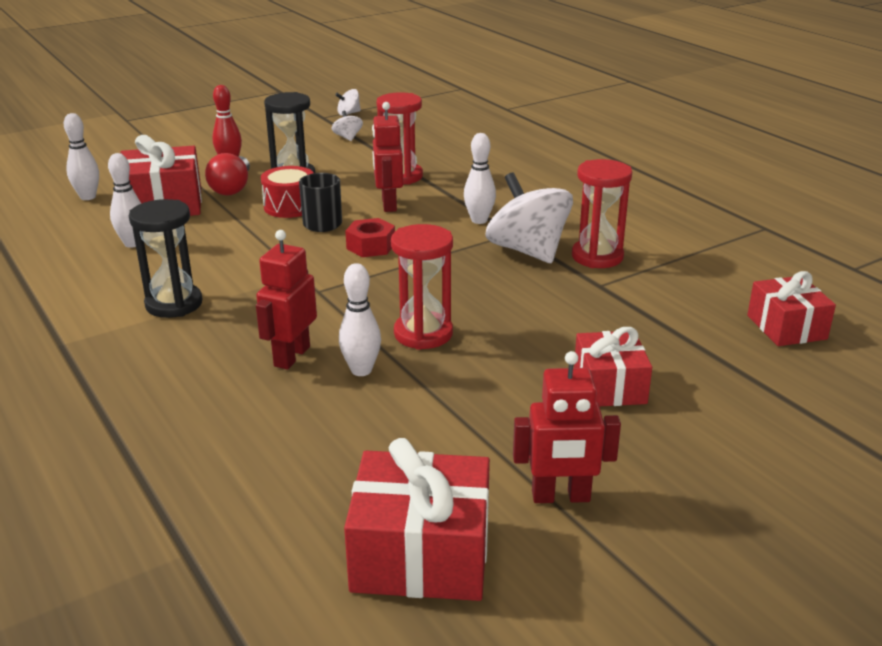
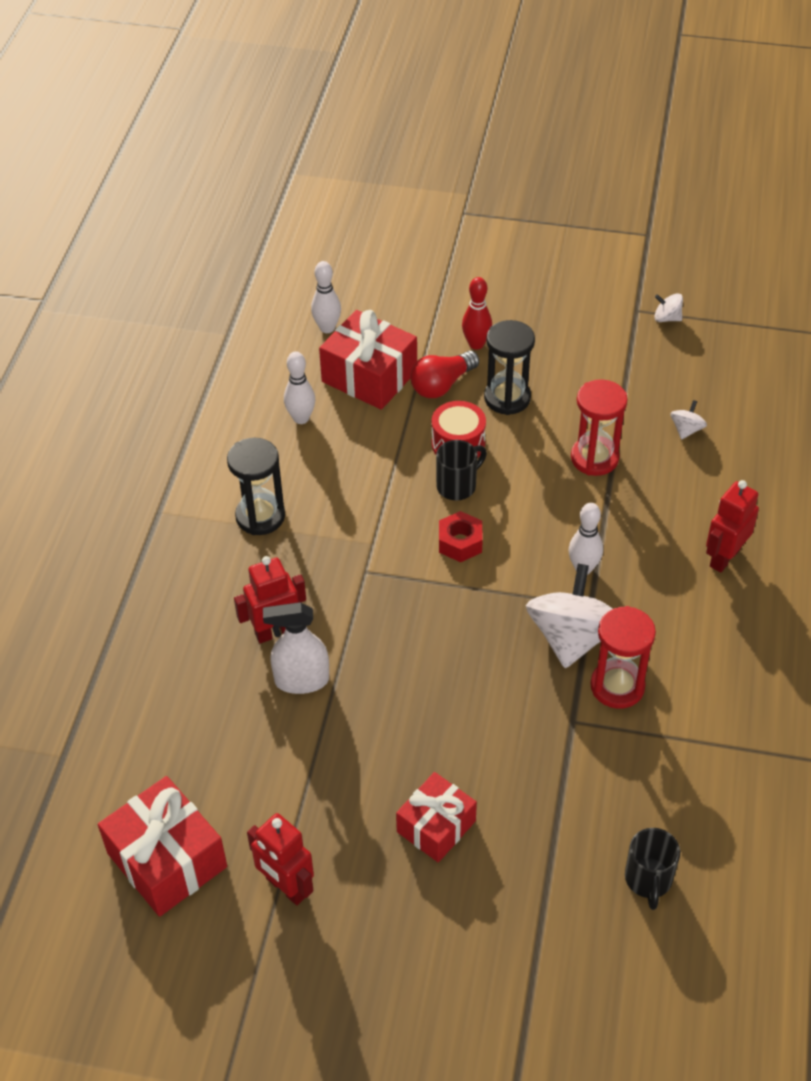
camera: 45 degrees right, 20 degrees up
white spinning top [332,111,363,141] -> white spinning top moved to [670,400,707,440]
white bowling pin [339,263,381,376] -> white spray bottle [263,602,329,694]
red robot [372,102,403,212] -> red robot moved to [706,480,759,573]
red hourglass [391,224,453,350] -> none
red gift [747,271,836,346] -> black mug [625,828,680,910]

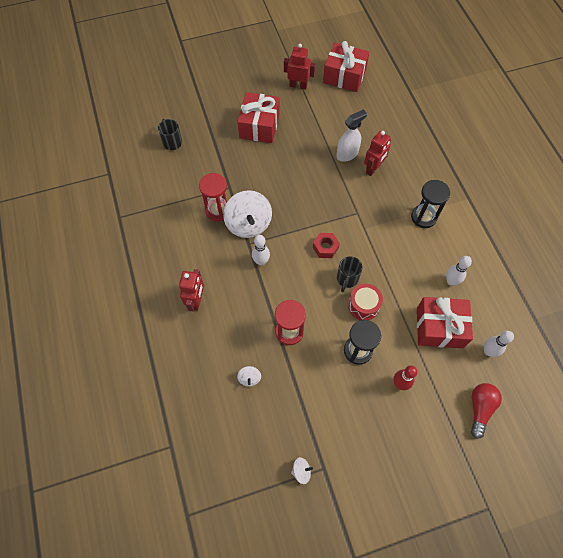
camera: 150 degrees right, 15 degrees up
red gift [396,772,477,863] -> red gift [238,92,279,143], size x1.52
red light bulb [410,351,479,398] -> red light bulb moved to [471,383,502,439]

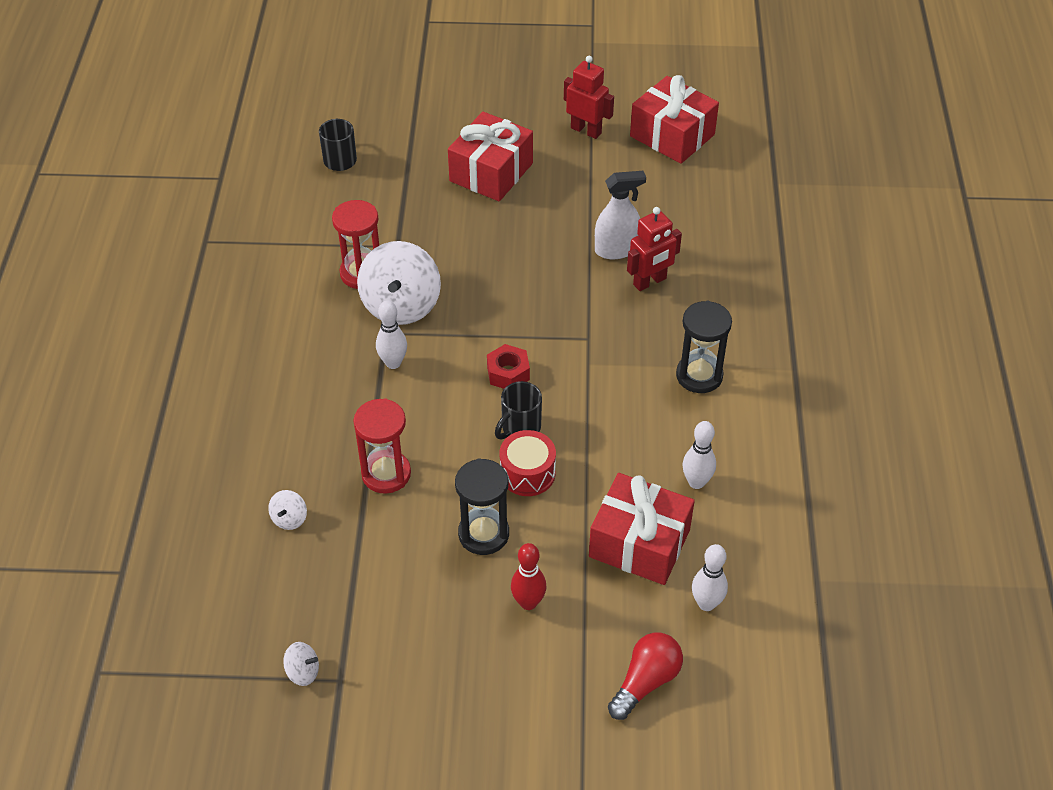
camera: 20 degrees right, 15 degrees down
red robot [179,269,204,311] -> none

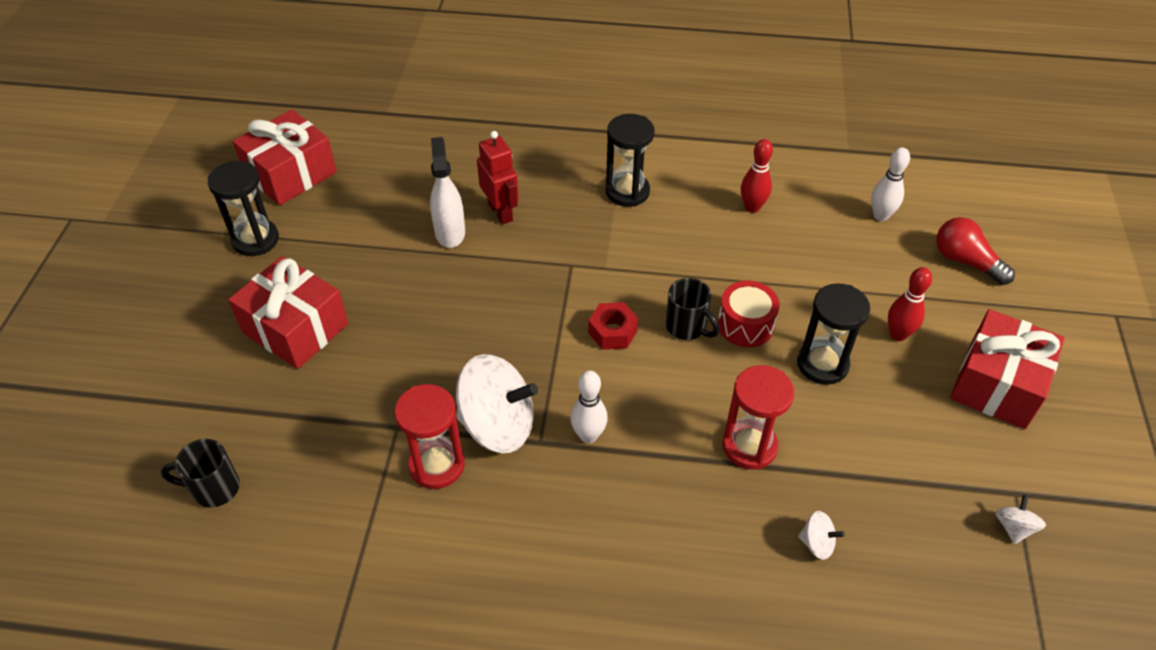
camera: 85 degrees left, 0 degrees up
red robot [564,56,614,139] -> black hourglass [207,161,279,256]
red gift [589,473,695,585] -> red gift moved to [950,309,1065,429]
white bowling pin [682,421,716,489] -> red bowling pin [741,139,773,213]

